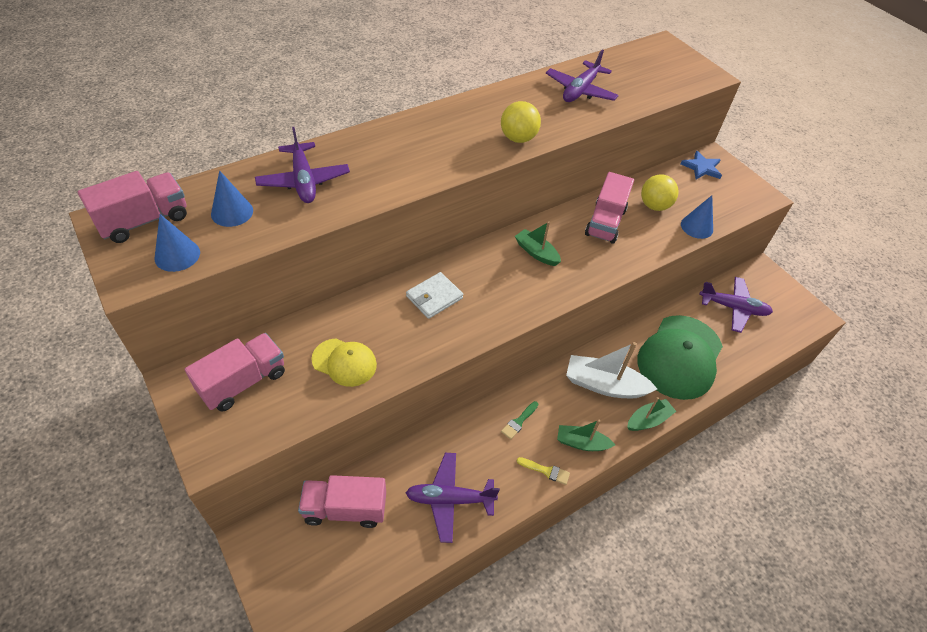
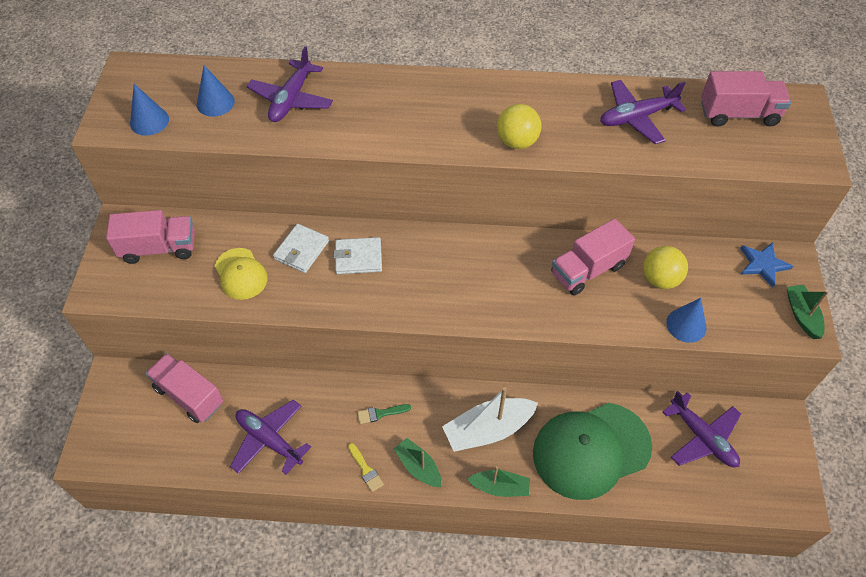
camera: 40 degrees right, 5 degrees up
pink truck [78,171,187,243] -> pink truck moved to [701,71,791,127]
green boat [515,221,561,266] -> green boat moved to [787,284,828,339]
white boat [566,342,657,398] -> white boat turned 75 degrees counterclockwise [442,387,538,452]
none -> white wallet [273,224,329,273]

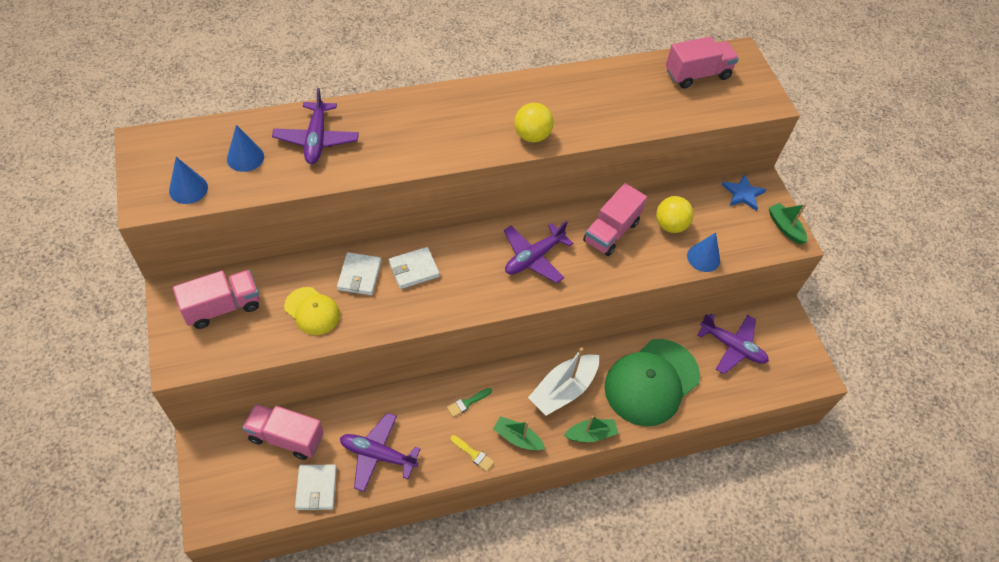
camera: 25 degrees left, 0 degrees up
purple plane [600,80,686,144] -> purple plane moved to [504,221,573,283]
none -> white wallet [295,465,337,510]

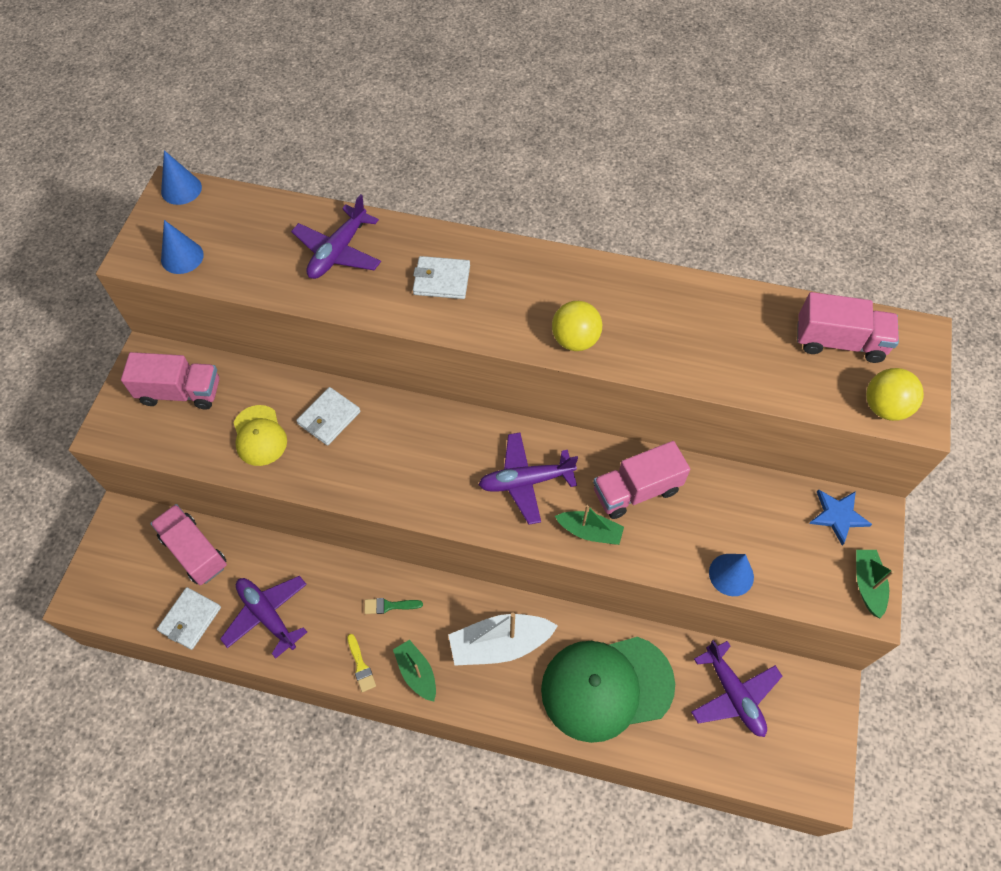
camera: 35 degrees right, 5 degrees up
blue cone [227,125,264,172] -> blue cone moved to [161,150,202,205]
white wallet [388,247,440,289] -> white wallet moved to [413,256,470,299]
green boat [564,416,619,442] -> green boat moved to [555,505,624,545]
yellow ball [656,196,694,233] -> yellow ball moved to [866,368,924,421]

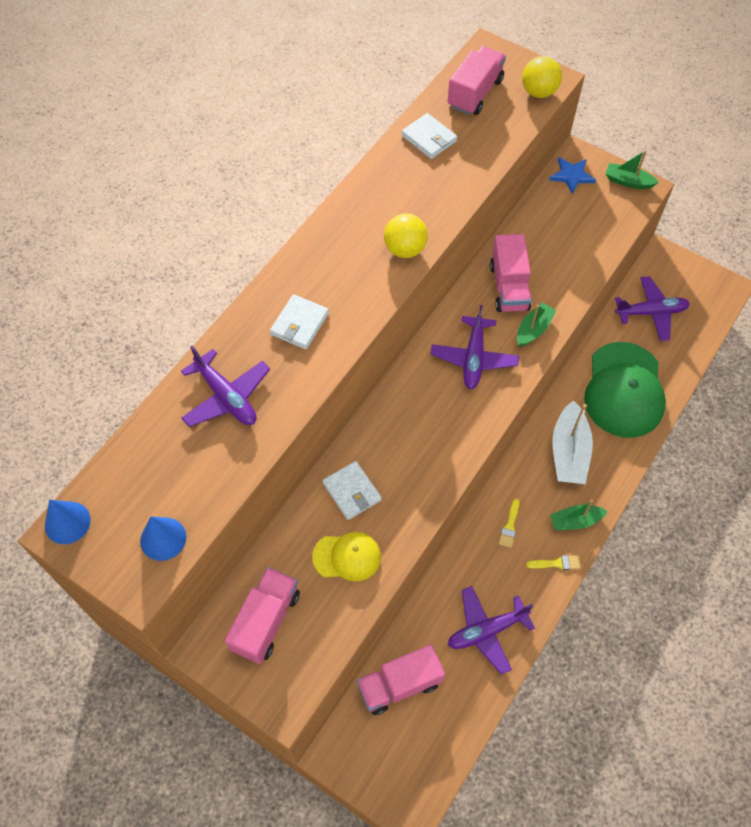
camera: 70 degrees left, 0 degrees up
white wallet [157,587,221,650] -> white wallet moved to [401,113,457,159]
green brush [364,598,423,614] -> yellow brush [499,499,520,548]
blue cone [709,554,754,596] -> none

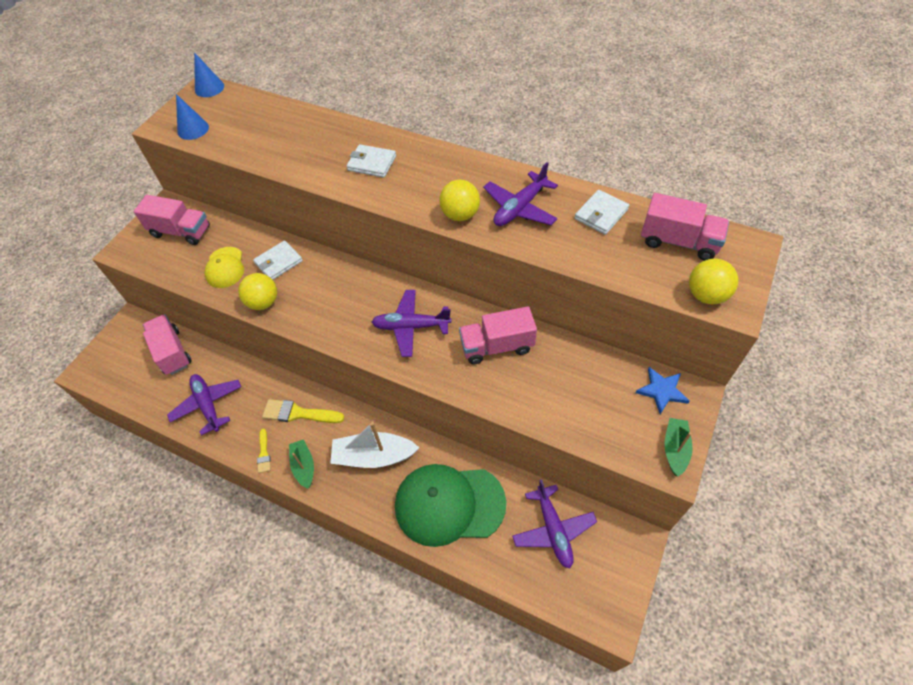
camera: 85 degrees right, 5 degrees down
purple plane [181,346,270,427] -> purple plane moved to [483,162,558,226]
yellow brush [499,499,520,548] -> yellow brush [262,399,345,423], size x1.78
green boat [517,302,557,347] -> none
none -> yellow ball [238,273,277,310]

